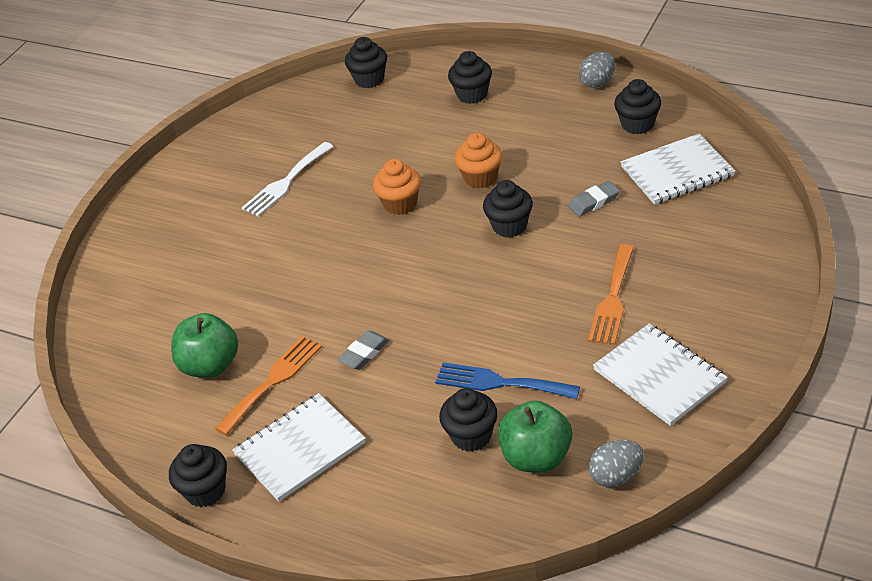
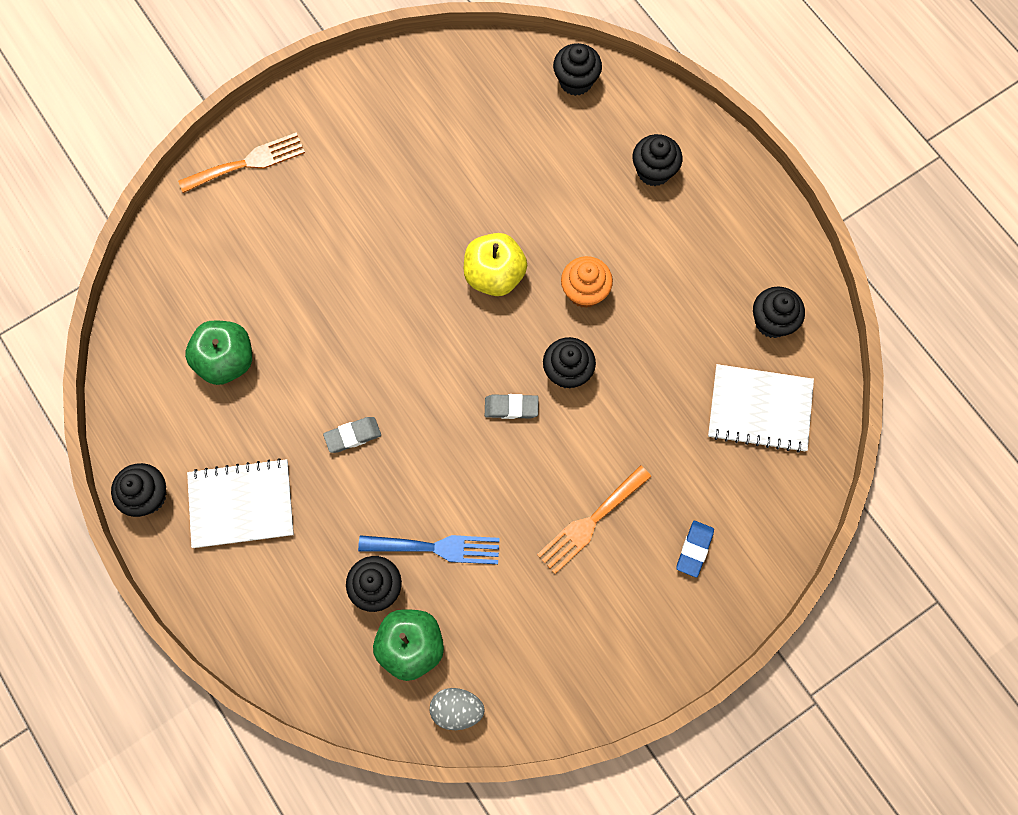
camera: 25 degrees right, 30 degrees up
orange fork [215,336,322,435] -> orange fork moved to [178,132,305,193]
white fork [242,142,334,217] -> none
orange cupcake [373,159,421,215] -> yellow apple [464,233,527,296]
blue fork [435,362,580,399] -> blue fork turned 135 degrees clockwise [358,535,500,564]
grey eraser [568,181,620,217] -> grey eraser moved to [485,394,539,419]
grey egg [579,51,615,88] -> none
white notebook [593,324,728,426] -> none
none -> blue eraser [676,521,714,578]

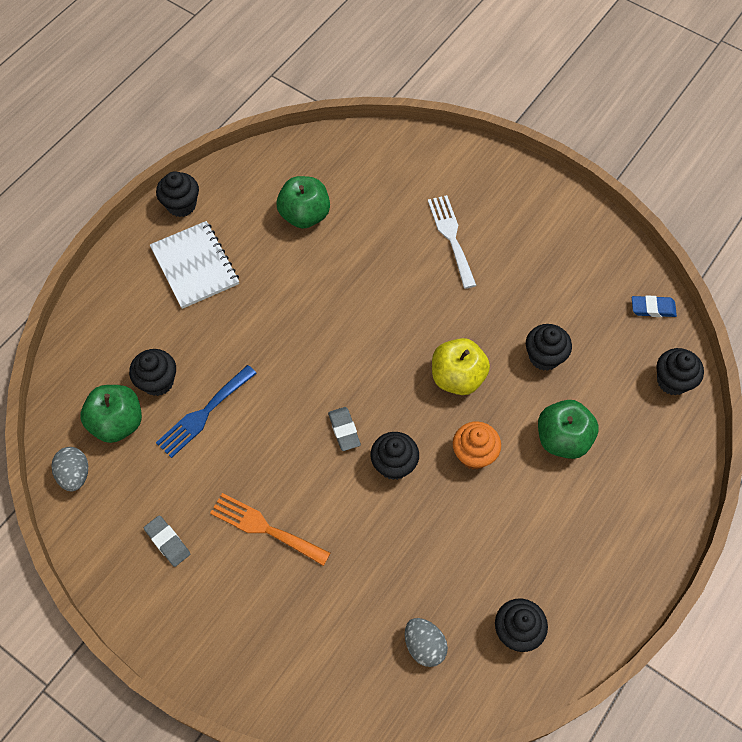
camera: 70 degrees right, 10 degrees down
orange fork [178,132,305,193] -> none
grey eraser [323,417,381,453] -> grey eraser moved to [144,515,190,567]
blue fork [358,535,500,564] -> blue fork turned 60 degrees clockwise [156,365,257,458]
black cupcake [633,134,682,186] -> black cupcake moved to [526,324,572,371]
blue eraser [676,521,714,578] -> blue eraser moved to [632,295,677,317]
white notebook [708,364,814,453] -> grey egg [405,618,448,667]
none -> white fork [428,195,476,289]
none -> green apple [538,400,599,459]

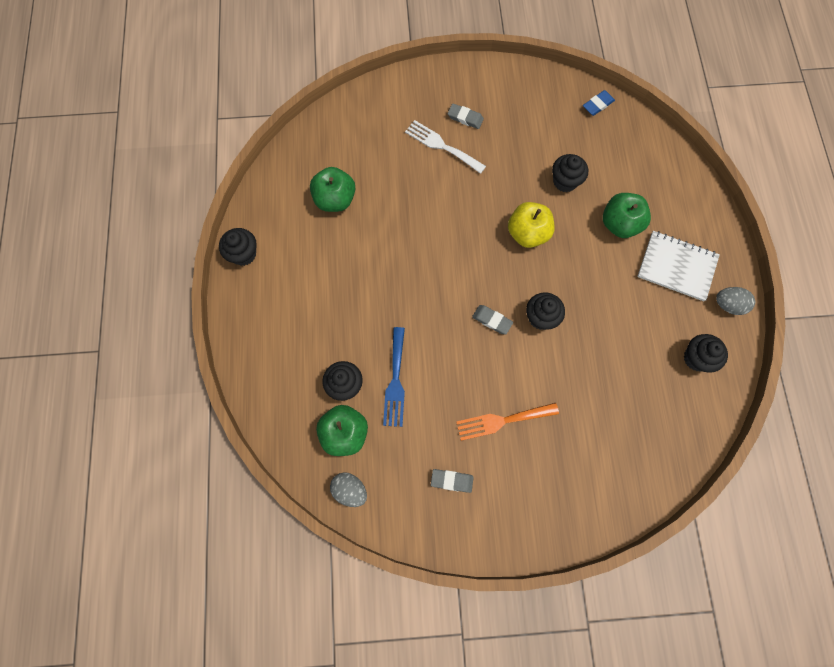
camera: 40 degrees left, 10 degrees up
white notebook [150,221,239,309] -> white notebook moved to [637,231,720,301]
grey egg [405,618,448,667] -> grey egg moved to [716,287,755,315]
orange cupcake [453,422,501,470] -> none
black cupcake [656,348,704,395] -> none
none -> grey eraser [448,103,484,129]

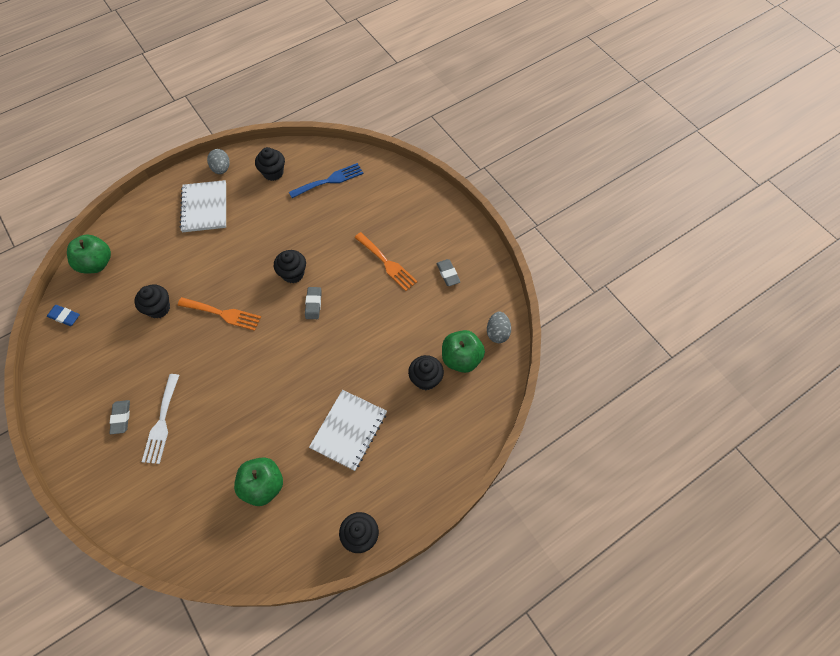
camera: 120 degrees left, 10 degrees down
blue fork [383,327,405,427] -> blue fork moved to [289,163,364,198]
yellow apple [508,202,555,248] -> orange fork [178,297,261,331]
green apple [603,193,651,238] -> green apple moved to [67,235,111,273]
none -> white notebook [309,390,387,471]

